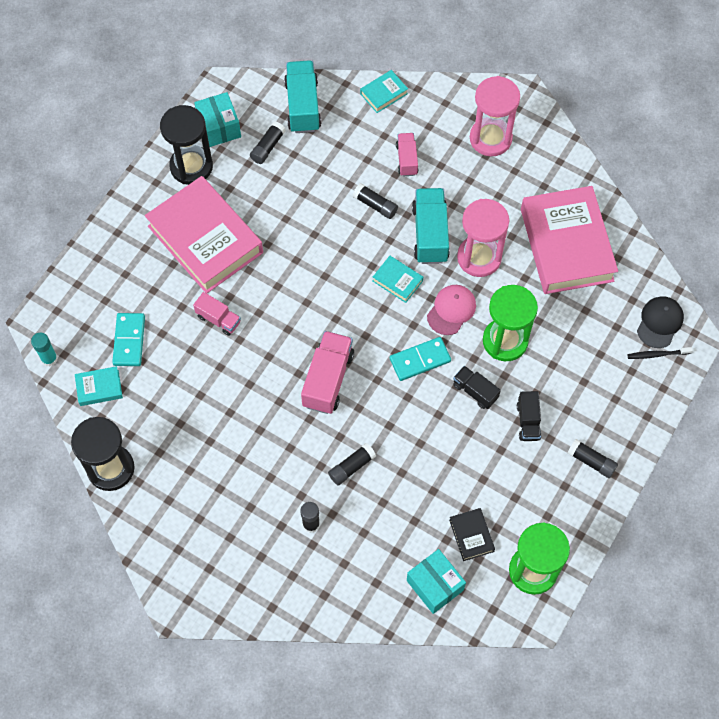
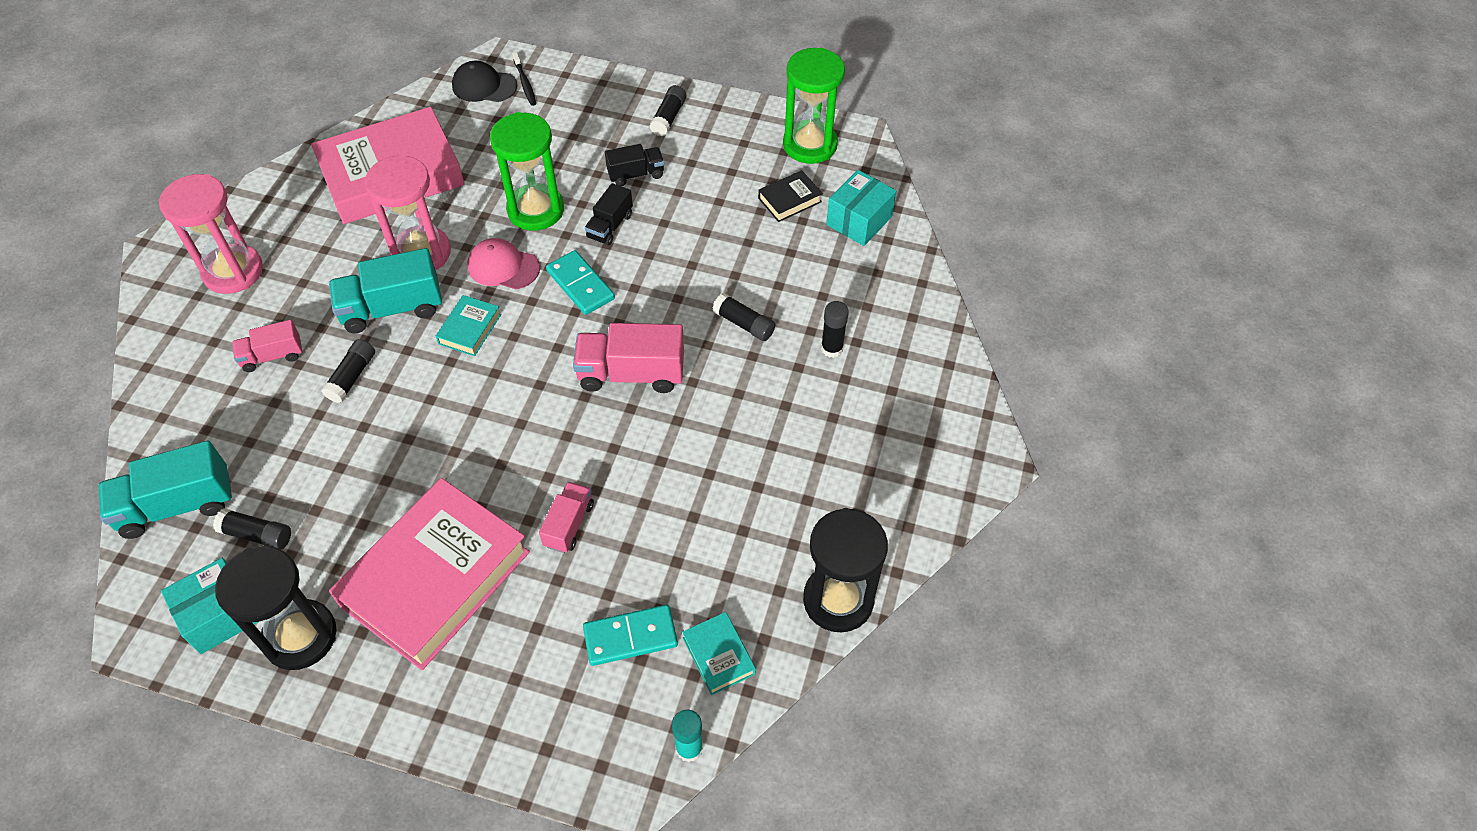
camera: 105 degrees left, 10 degrees down
turquoise book [360,70,408,113] -> none

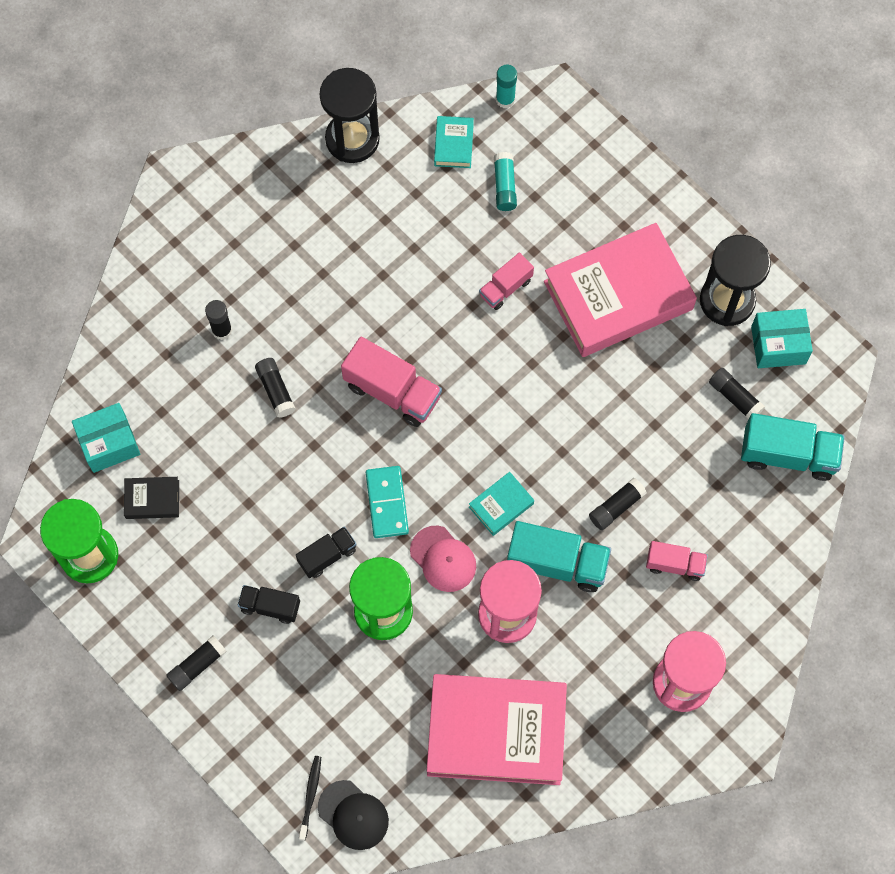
camera: 150 degrees left, 15 degrees up
turquoise domino [583,605,678,666] -> turquoise glue stick [494,152,517,211]

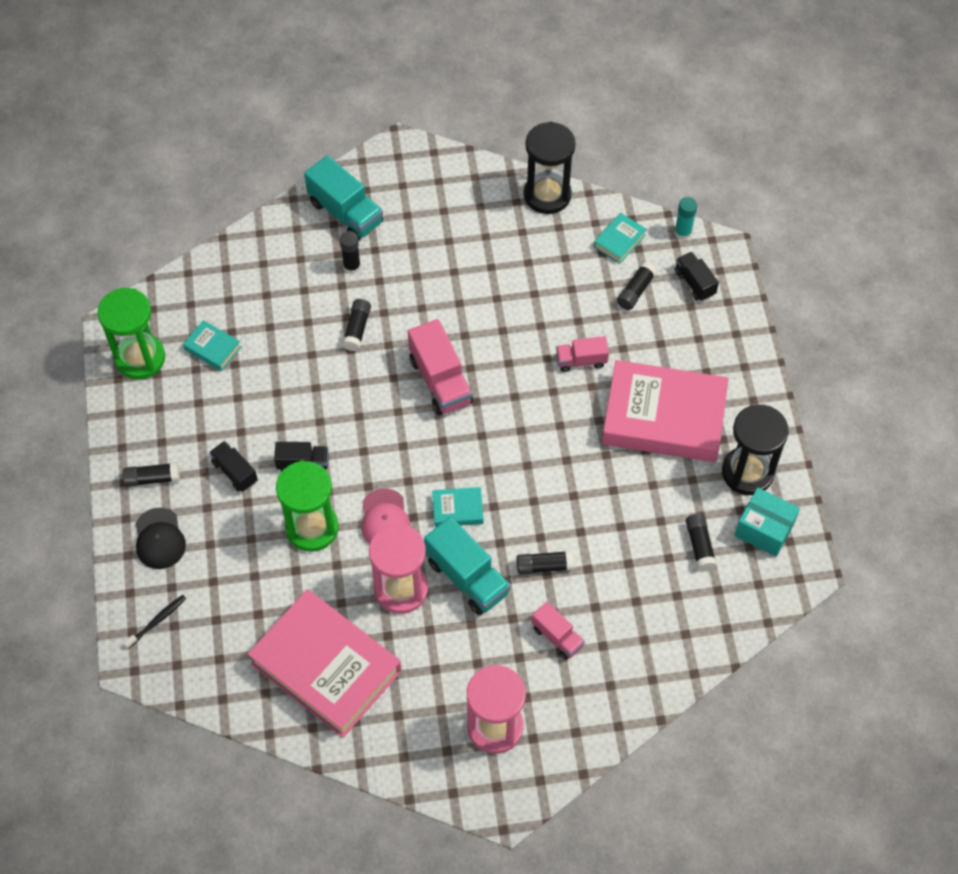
camera: 35 degrees right, 10 degrees down
turquoise box [72,403,140,473] -> none
black book [124,477,179,519] -> turquoise book [183,320,241,371]
black cap [318,780,389,850] -> black cap moved to [135,508,186,569]
turquoise domino [366,466,409,538] -> none
turquoise glue stick [494,152,517,211] -> black glue stick [617,262,657,310]
turquoise truck [741,413,845,481] -> turquoise truck moved to [304,155,383,241]
none -> black truck [675,252,719,301]

